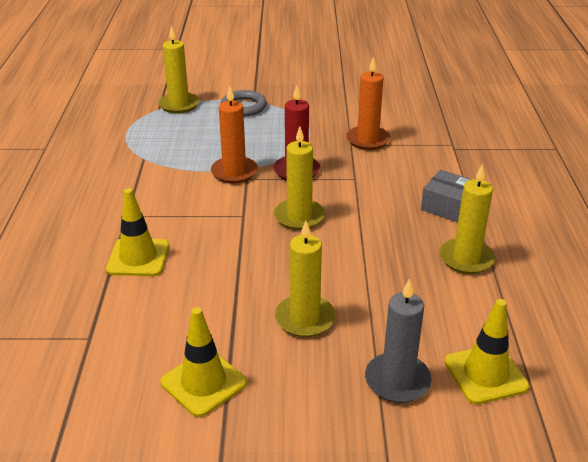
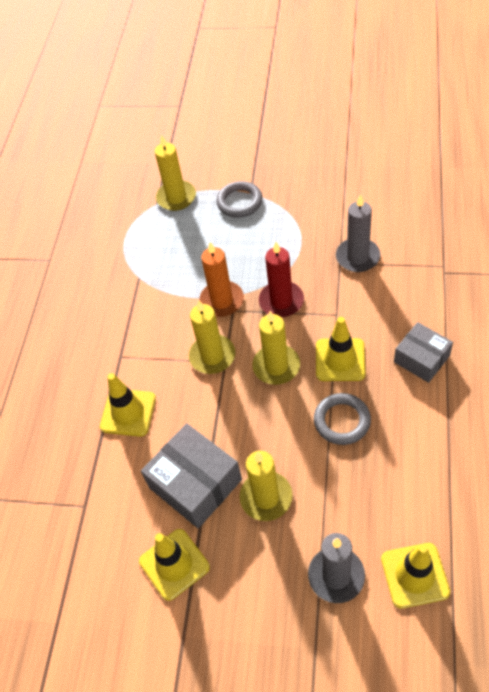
camera: 15 degrees right, 20 degrees up
orange candle [346,57,390,150] -> grey candle [336,194,380,272]
yellow candle [439,164,495,274] -> yellow candle moved to [189,301,235,374]
none -> grey box [141,423,242,528]
none -> grey ring [314,393,371,445]
none -> yellow traffic cone [316,317,366,381]

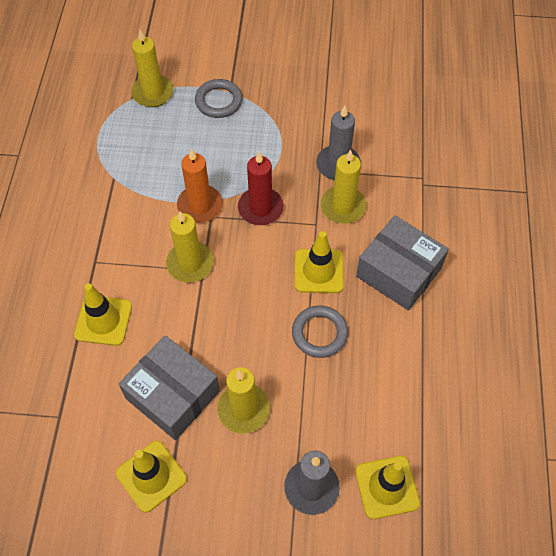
camera: 10 degrees left, 5 degrees up
yellow candle [252,311,300,385] -> yellow candle moved to [320,150,367,224]
grey box [394,322,453,383] -> grey box [356,215,449,311], size x1.56

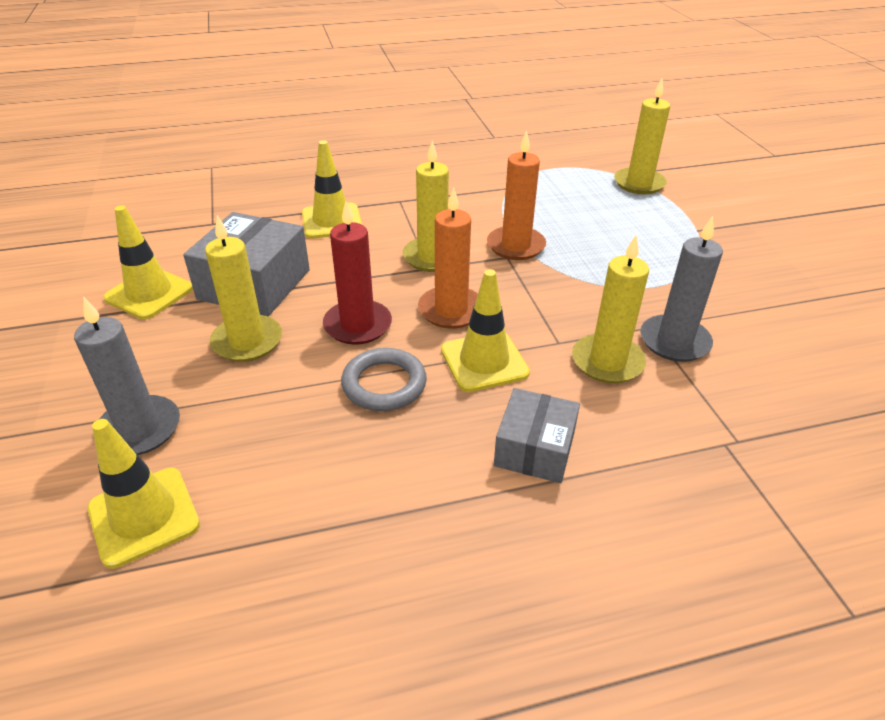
camera: 70 degrees right, 20 degrees down
grey ring [195,79,242,118] -> none
red candle [238,152,284,225] -> red candle moved to [323,202,392,345]
grey box [356,215,449,311] -> grey box [494,388,580,483], size x0.64
none -> orange candle [418,187,478,329]

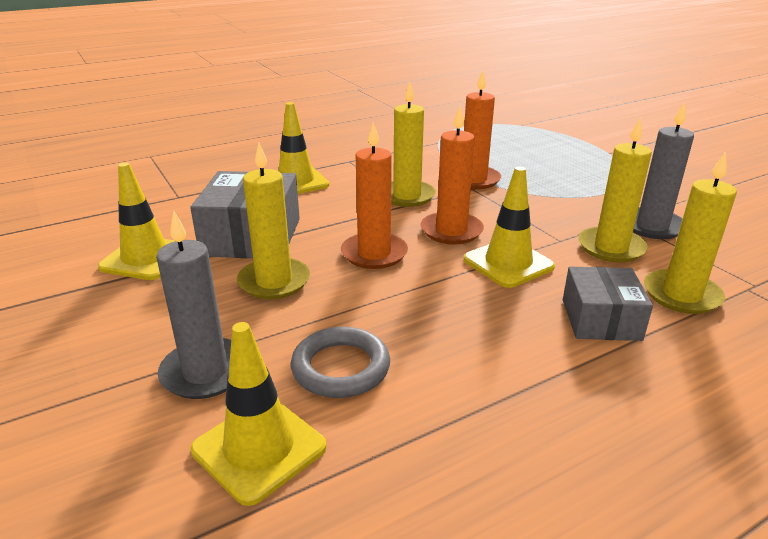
camera: 15 degrees left, 10 degrees down
red candle [323,202,392,345] -> orange candle [341,122,408,269]
grey ring [341,348,427,411] -> grey ring moved to [291,326,390,398]
yellow candle [614,79,670,195] -> yellow candle moved to [644,152,737,314]

